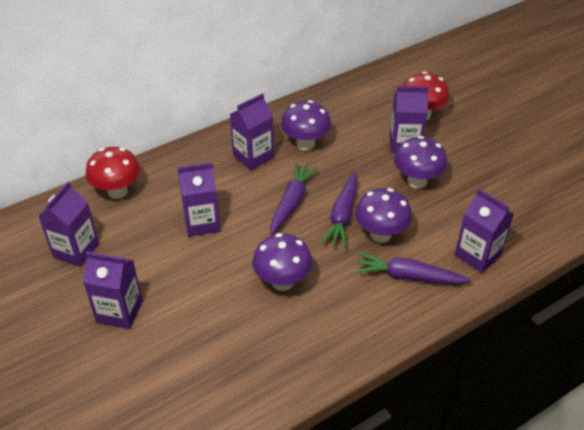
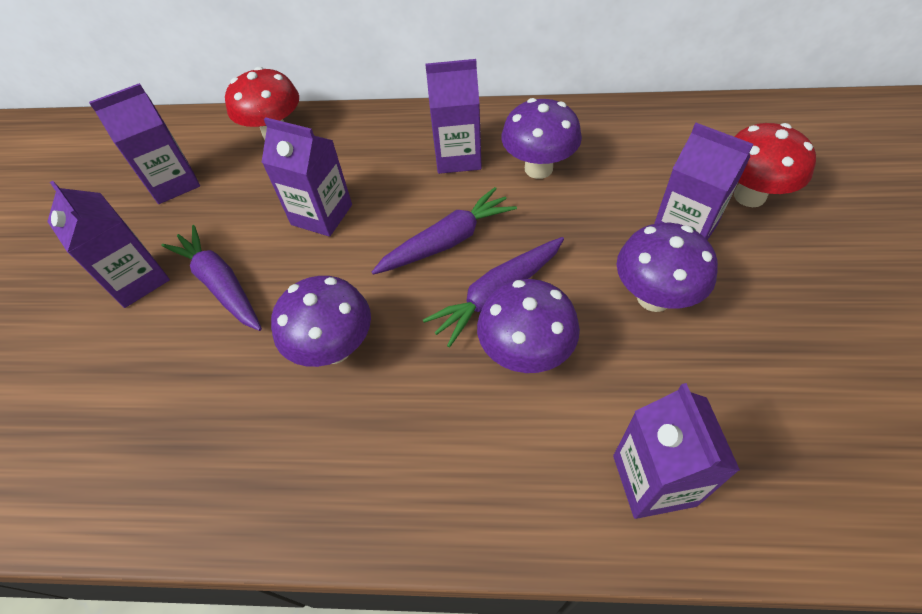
camera: 40 degrees right, 10 degrees up
purple carrot [355,253,471,284] -> purple carrot moved to [162,225,262,331]

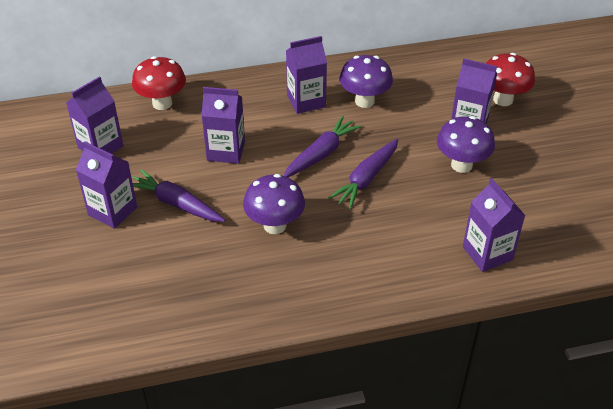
camera: 20 degrees left, 10 degrees down
purple mushroom [477,279,580,373] -> none

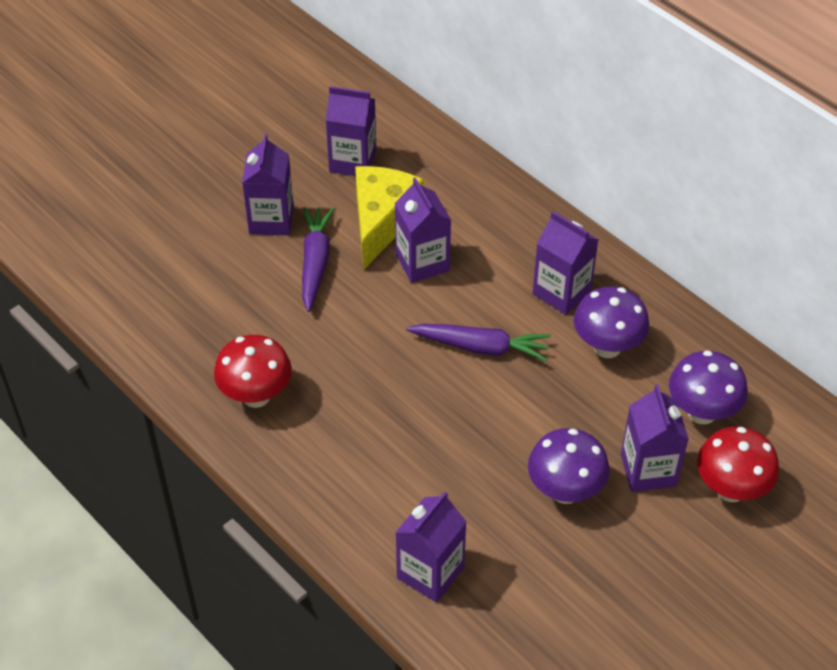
camera: 60 degrees right, 5 degrees up
red mushroom [132,56,186,110] -> red mushroom moved to [214,335,292,408]
purple mushroom [243,174,305,234] -> purple mushroom moved to [669,350,748,424]
purple carrot [328,139,398,209] -> none
none -> yellow cheese [355,166,424,269]

